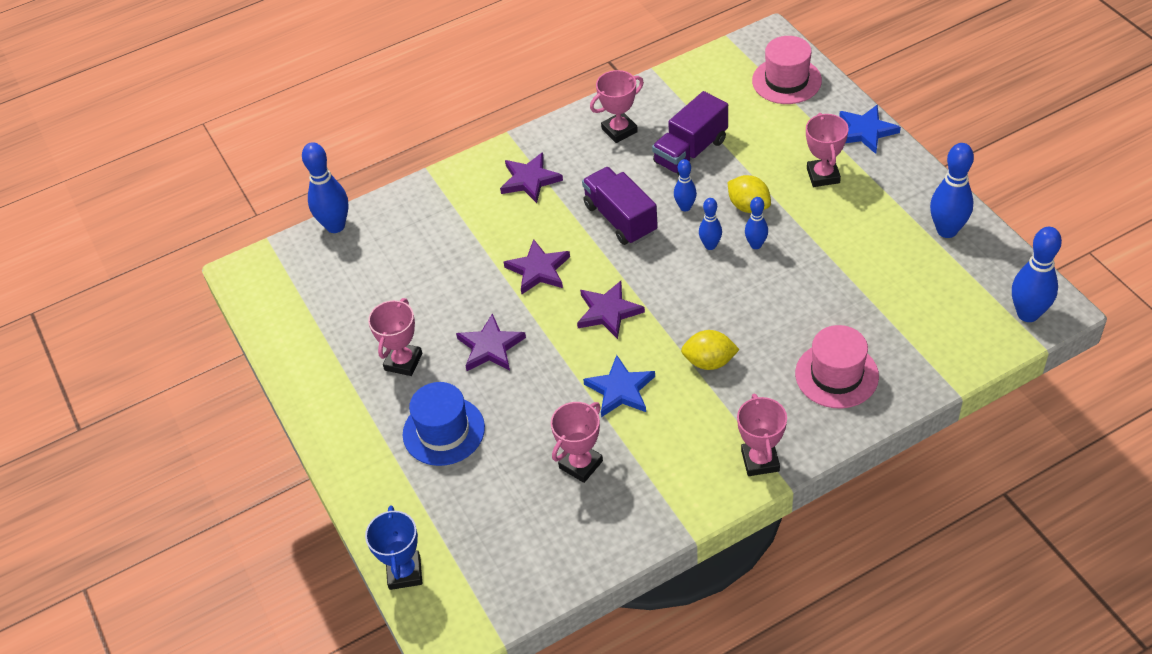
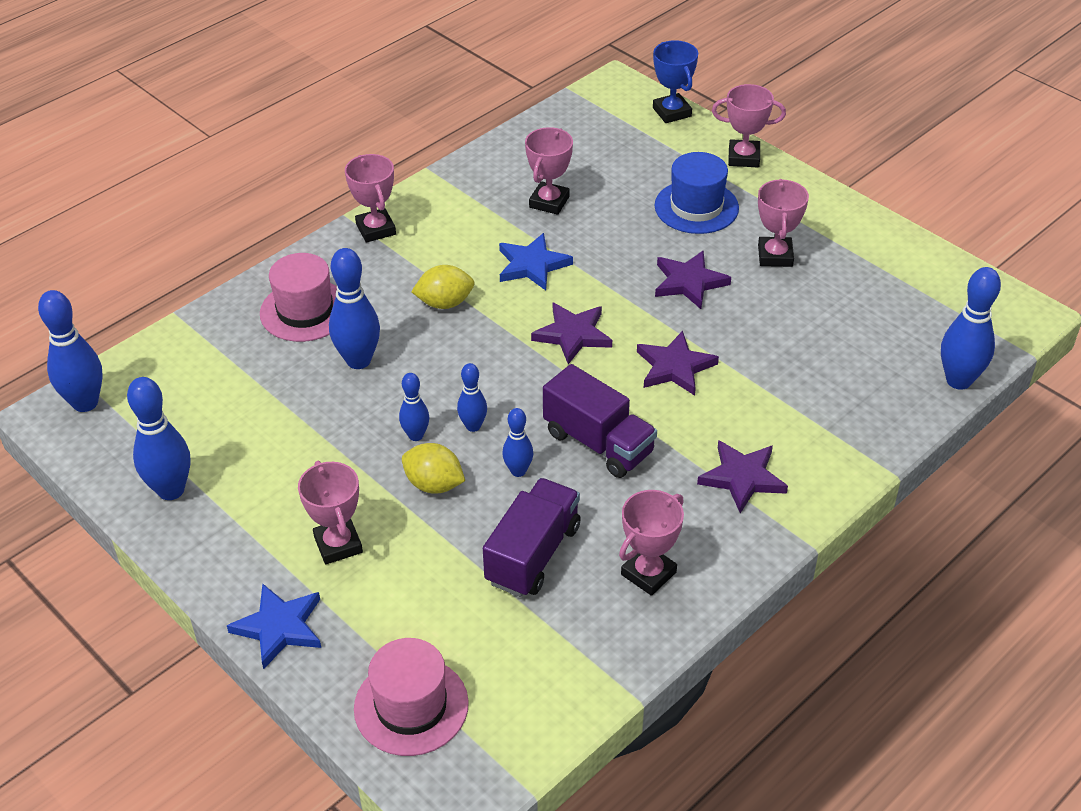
camera: 160 degrees right, 5 degrees down
none -> blue bowling pin [329,248,380,369]
none -> pink trophy [712,84,786,167]

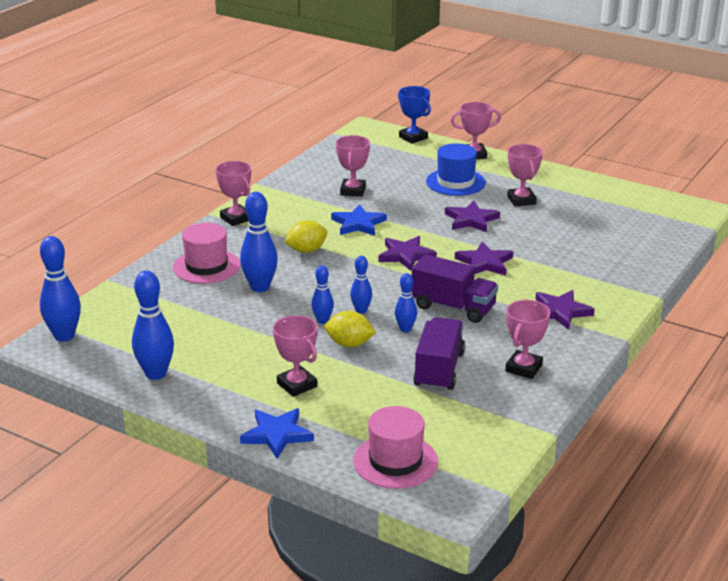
camera: 15 degrees left, 15 degrees down
blue bowling pin [941,267,1001,390] -> none

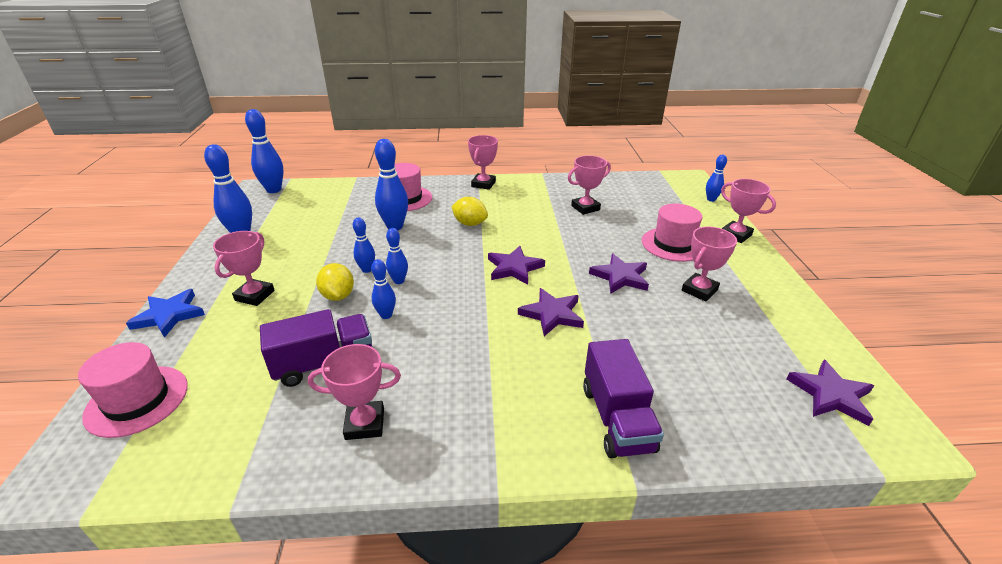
camera: 55 degrees right, 5 degrees up
blue star [331,204,387,236] -> none
blue trophy [398,86,431,144] -> blue bowling pin [706,155,727,202]
purple truck [411,254,498,323] -> purple truck moved to [583,339,664,458]
blue hat [426,143,486,196] -> pink hat [642,204,702,262]
purple star [536,290,595,330] -> purple star moved to [786,360,874,426]

